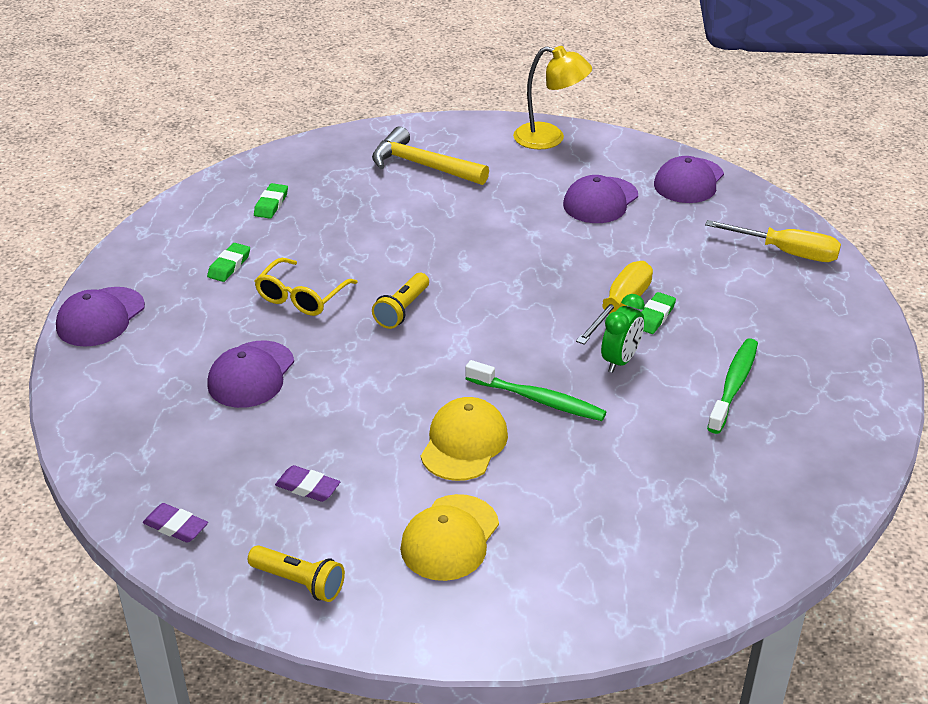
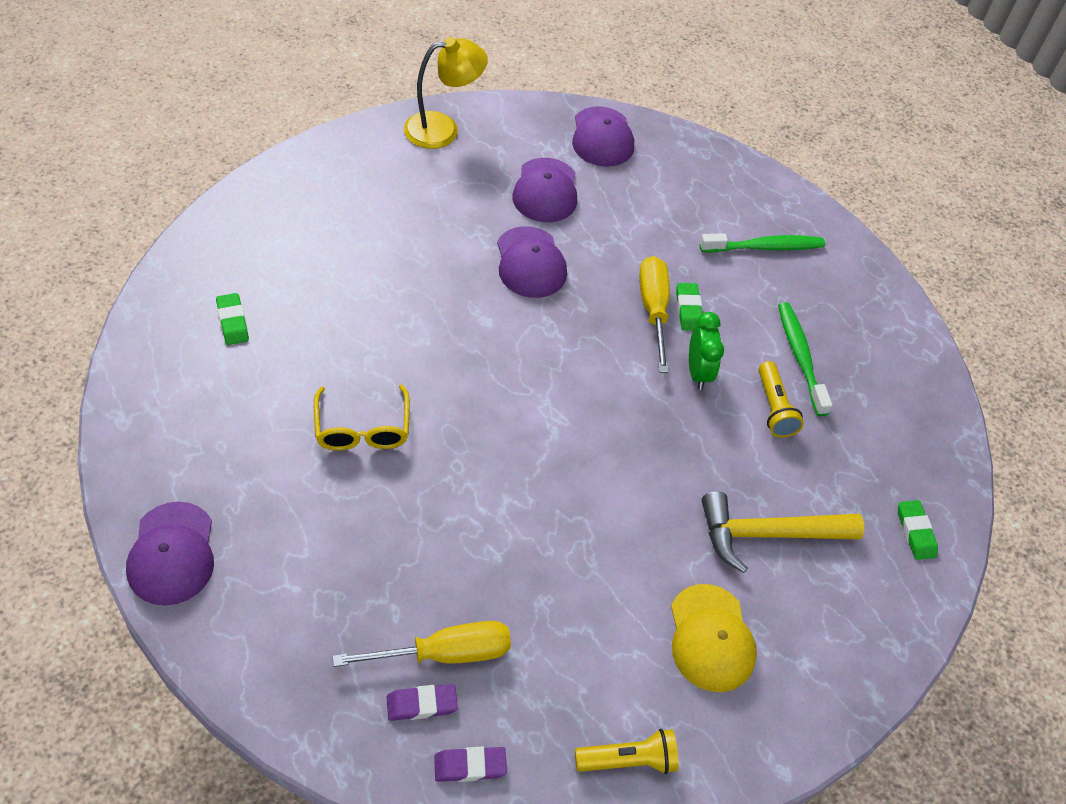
camera: 40 degrees left, 15 degrees up
green eraser [207,243,250,282] -> green eraser moved to [898,500,938,560]
purple cap [207,341,294,408] -> purple cap moved to [497,226,567,298]
purple eraser [275,465,340,502] -> purple eraser moved to [387,684,458,721]
yellow hammer [372,126,489,185] -> yellow hammer moved to [701,491,864,573]
yellow flashlight [372,273,429,329] -> yellow flashlight moved to [759,361,804,438]
yellow cap [421,397,508,481] -> none
green toothbrush [465,360,606,421] -> green toothbrush moved to [700,233,825,253]
yellow screwdriver [705,220,841,262] -> yellow screwdriver moved to [332,621,511,667]

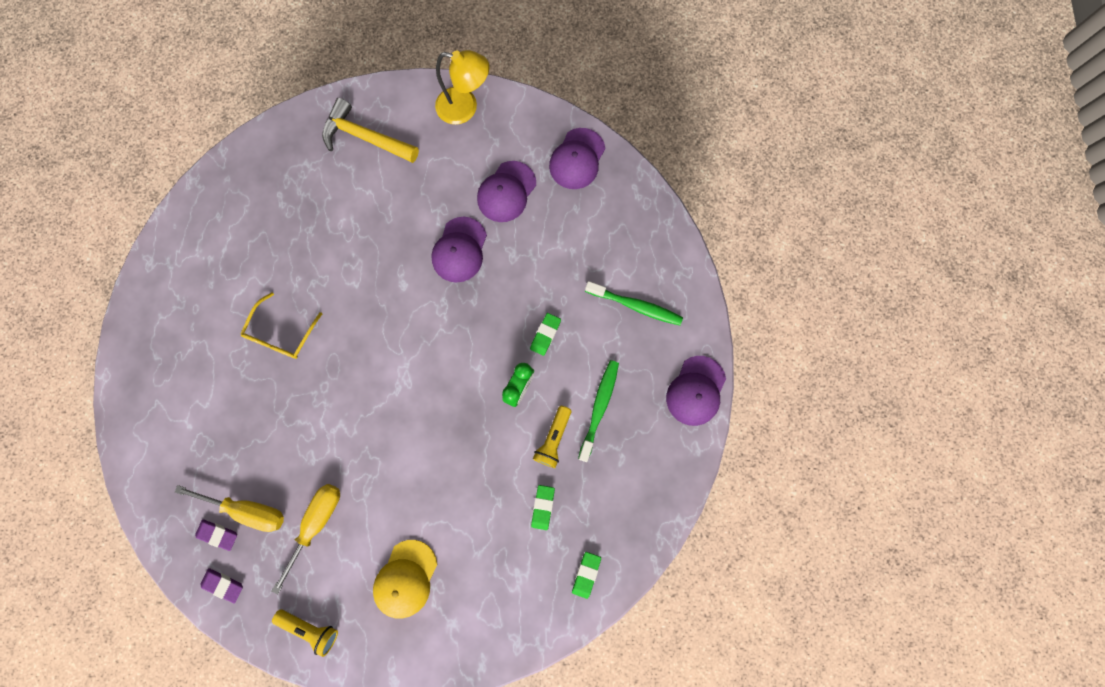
camera: 35 degrees right, 25 degrees up
purple cap [126,502,214,606] -> purple cap moved to [666,356,726,426]
green eraser [216,293,249,345] -> green eraser moved to [531,485,555,530]
yellow screwdriver [639,256,670,373] -> yellow screwdriver moved to [272,484,340,595]
yellow hammer [701,491,864,573] -> yellow hammer moved to [322,98,419,163]

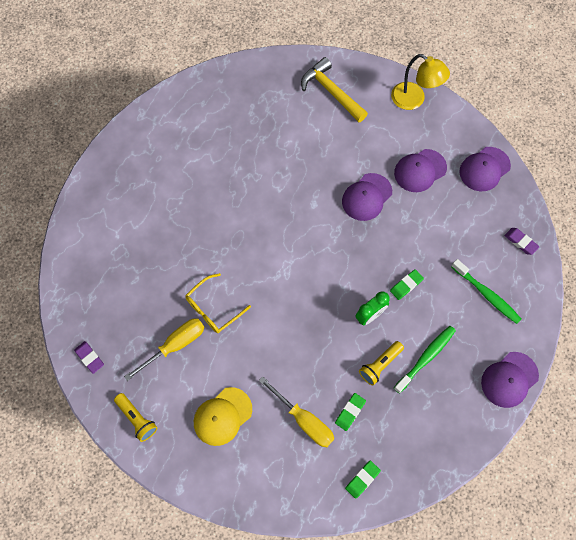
camera: 25 degrees right, 10 degrees down
yellow screwdriver [175,485,284,532] -> yellow screwdriver moved to [259,376,334,447]
purple eraser [195,519,237,551] -> purple eraser moved to [505,228,539,255]
yellow glasses [240,292,322,359] -> yellow glasses moved to [185,273,251,333]

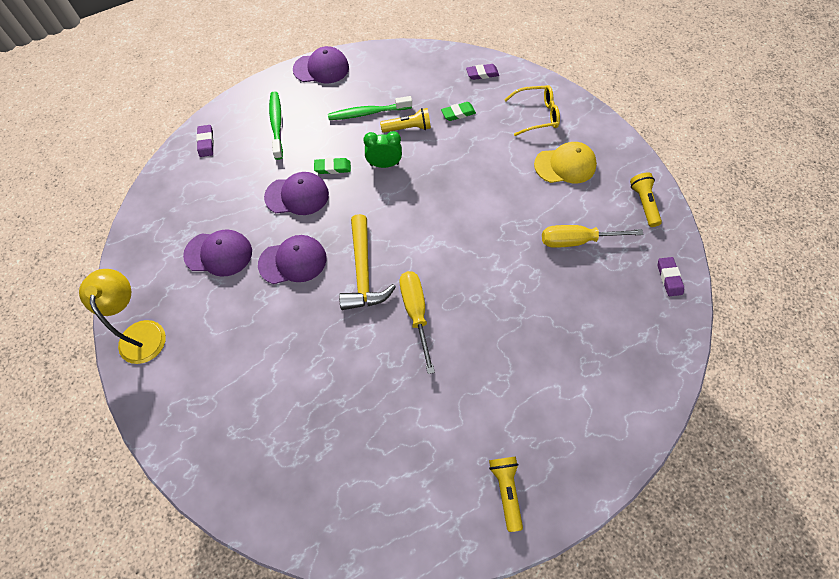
camera: 145 degrees left, 5 degrees down
yellow glasses [185,273,251,333] -> yellow glasses moved to [504,85,560,136]
yellow screwdriver [259,376,334,447] -> yellow screwdriver moved to [400,271,435,374]
yellow hammer [301,57,368,122] -> yellow hammer moved to [339,214,396,310]
green eraser [345,461,381,499] -> purple eraser [466,64,499,80]
purple cap [459,147,511,191] -> purple cap moved to [264,172,329,215]
none -> yellow flashlight [489,456,523,532]

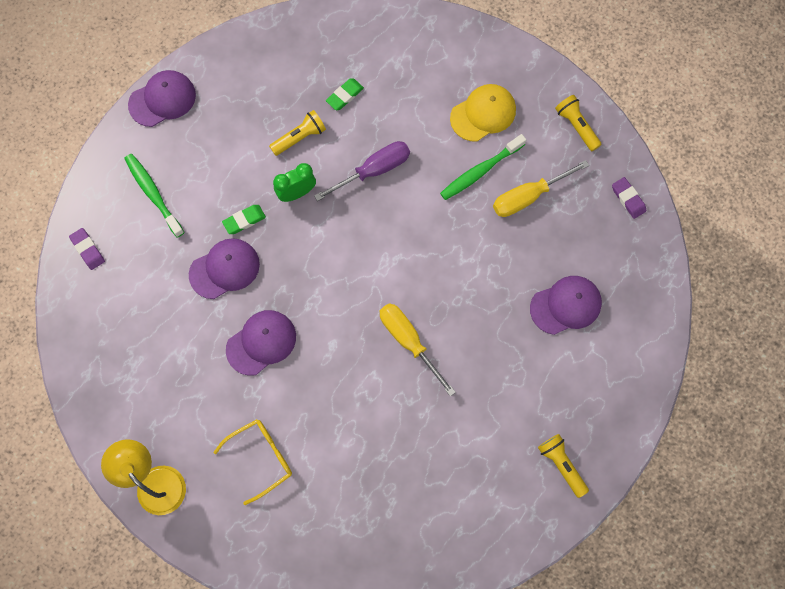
camera: 25 degrees left, 10 degrees up
purple cap [183,229,252,277] -> purple cap moved to [530,276,602,335]
green toothbrush [328,96,412,120] -> green toothbrush moved to [440,134,526,200]
yellow hammer [339,214,396,310] -> none
purple eraser [466,64,499,80] -> none
yellow glasses [504,85,560,136] -> yellow glasses moved to [213,419,292,505]
none -> purple screwdriver [314,141,410,201]

